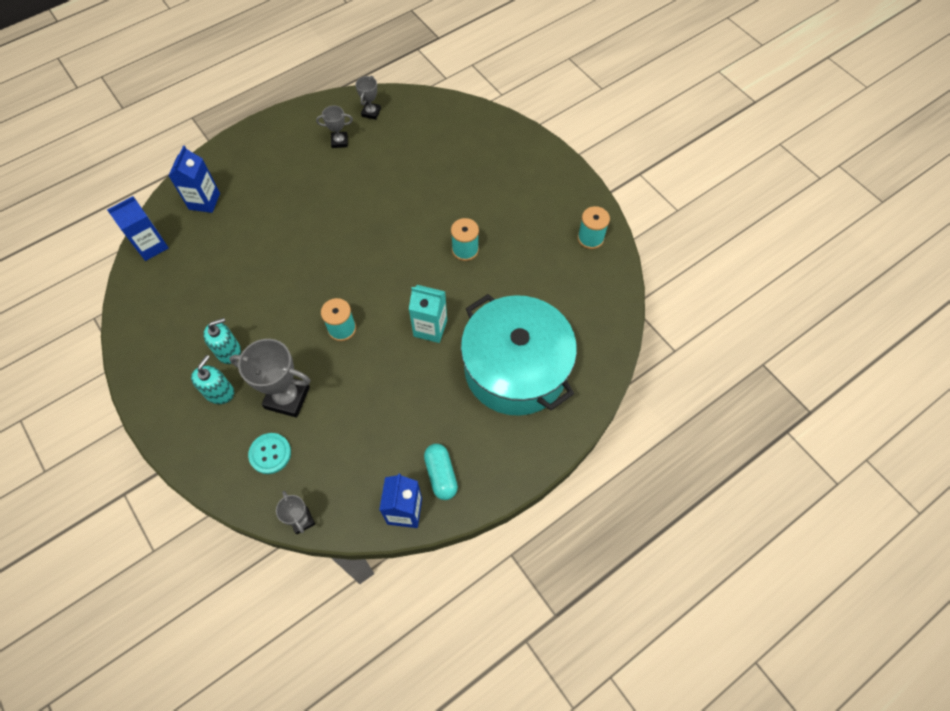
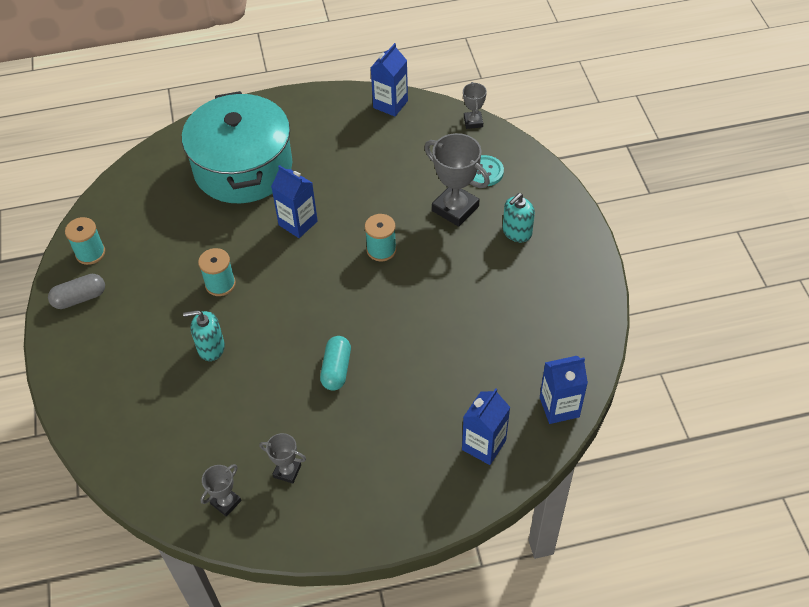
camera: 155 degrees left, 10 degrees down
turquoise soap dispenser [203,318,241,364] -> turquoise soap dispenser moved to [183,310,225,361]
turquoise carton [409,285,447,343] -> blue carton [271,165,318,238]
turquoise capsule [424,444,458,500] -> turquoise capsule moved to [320,336,351,390]
none -> grey capsule [48,274,105,309]

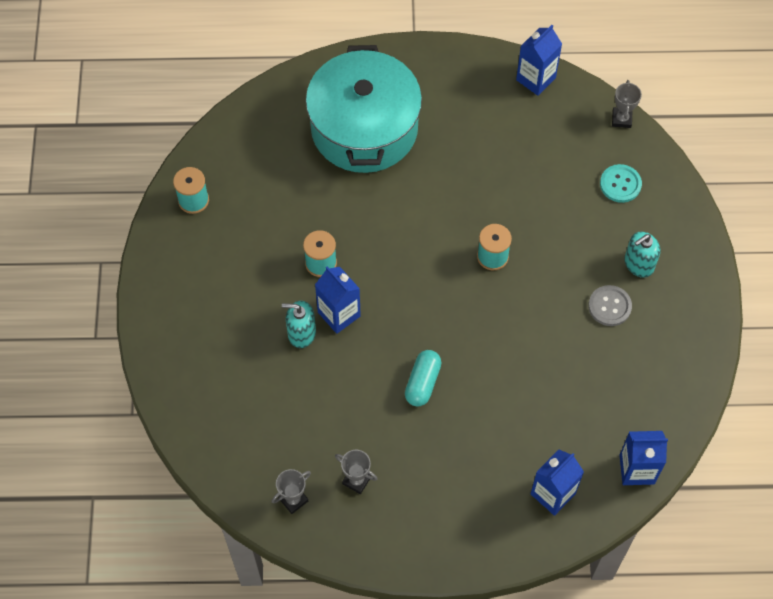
camera: 10 degrees right, 10 degrees up
grey capsule [48,274,105,309] -> none
blue carton [271,165,318,238] -> blue carton moved to [315,266,361,334]
grey trophy [424,133,490,227] -> none
none -> grey button [588,285,632,326]

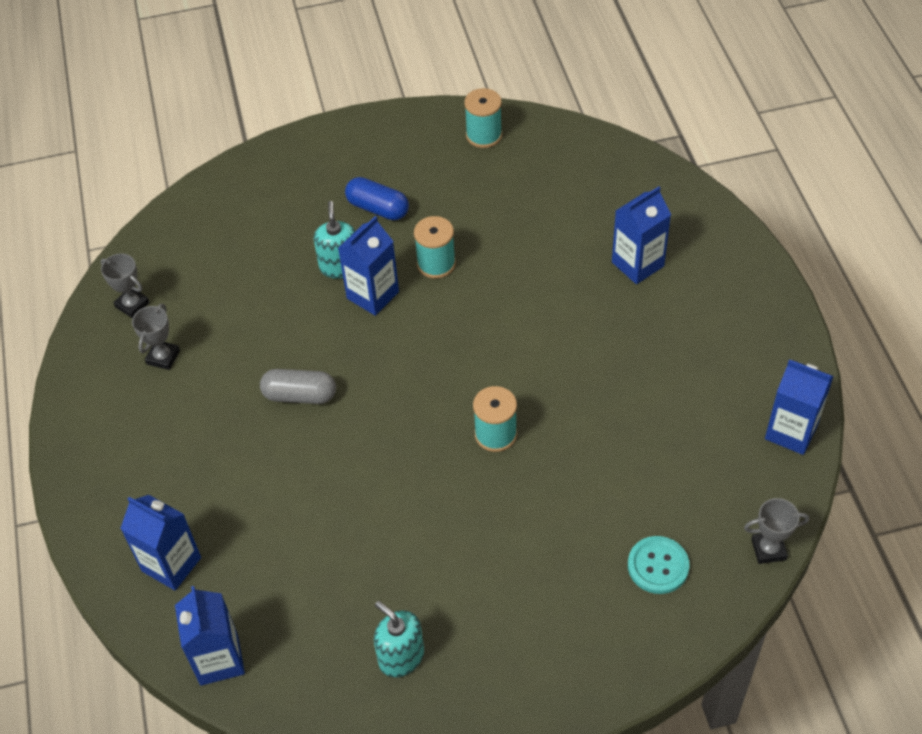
camera: 80 degrees right, 10 degrees down
turquoise pot [306,45,422,173] -> blue carton [612,186,671,284]
turquoise capsule [405,350,441,406] -> grey capsule [260,369,336,404]
grey button [588,285,632,326] -> none
turquoise soap dispenser [624,232,660,278] -> turquoise soap dispenser moved to [374,601,424,678]
none -> blue capsule [345,177,409,220]

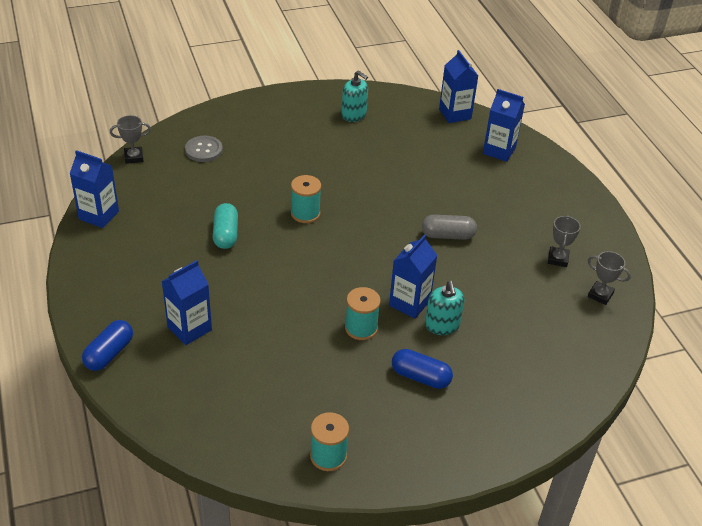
camera: 170 degrees right, 10 degrees down
turquoise button [628,536,690,594] -> grey button [185,136,223,162]
none -> blue capsule [82,320,133,371]
none -> turquoise capsule [213,203,238,249]

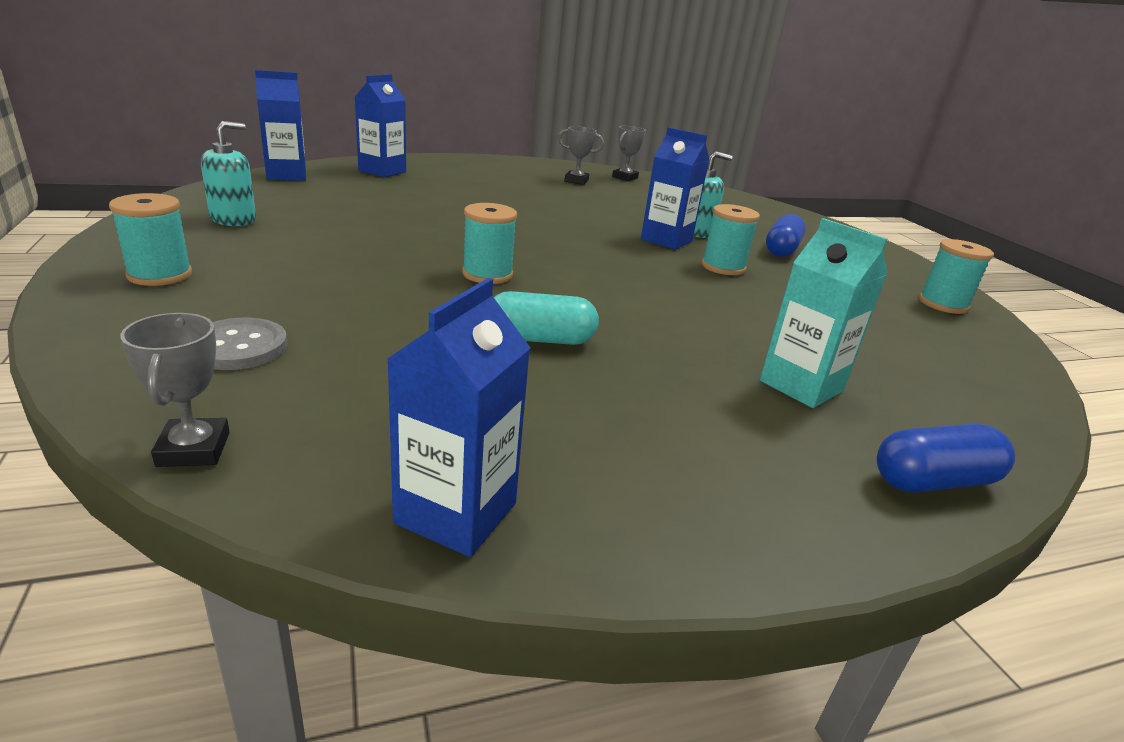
camera: 90 degrees left, 15 degrees down
blue capsule [82,320,133,371] -> blue capsule turned 45 degrees counterclockwise [877,424,1015,493]
blue carton [162,260,212,345] -> turquoise carton [760,218,888,408]
grey capsule [422,215,477,240] -> none
none -> turquoise spool [109,193,192,286]

